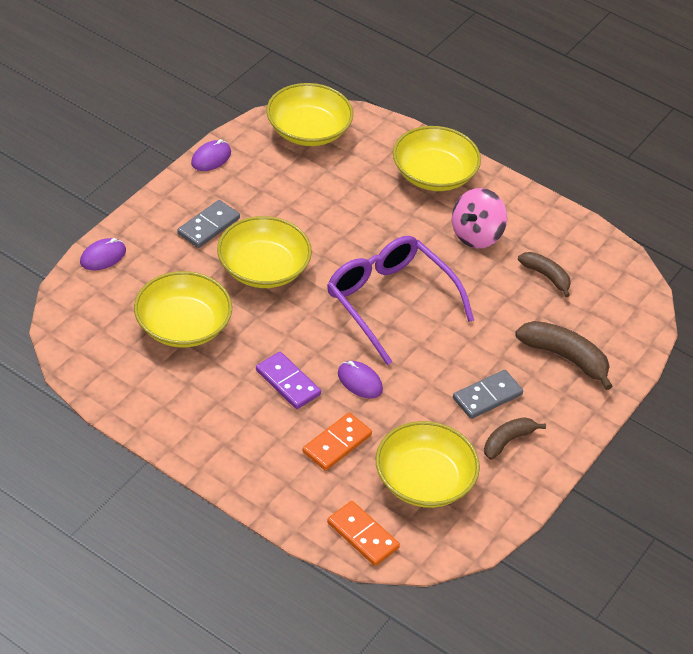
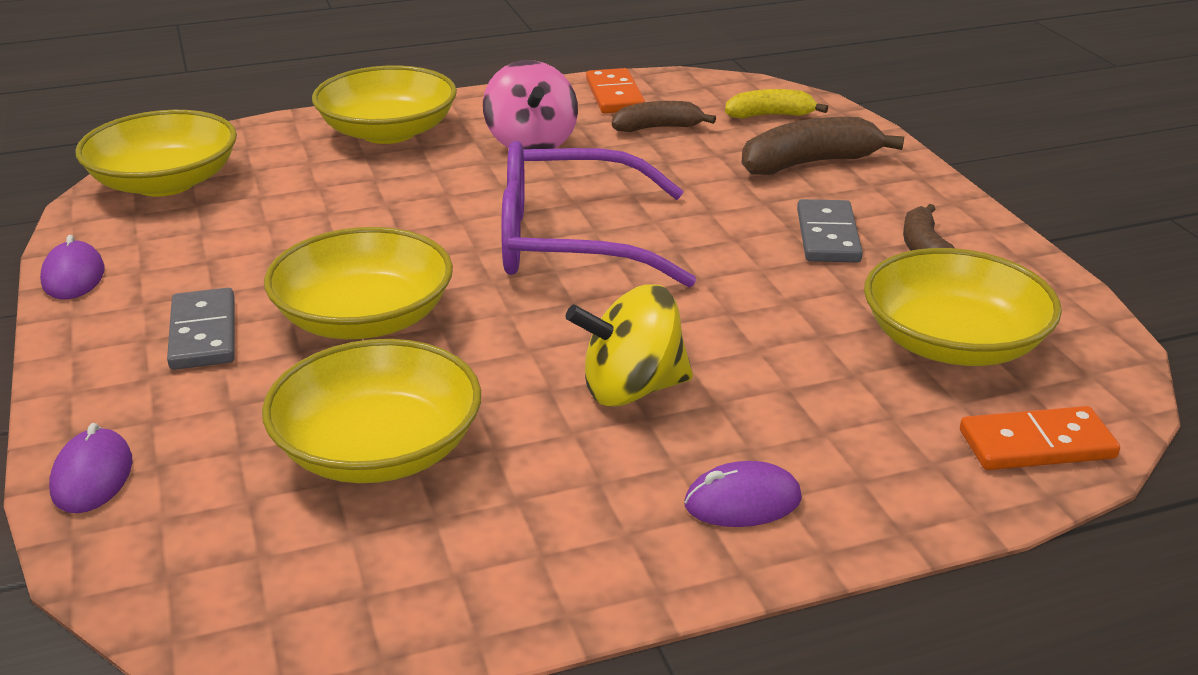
camera: 50 degrees left, 15 degrees down
purple domino [256,352,321,409] -> yellow spinning top [566,284,693,407]
orange domino [303,413,372,471] -> orange domino moved to [586,68,645,113]
purple mouse [338,361,383,399] -> purple mouse moved to [684,461,802,527]
none -> yellow banana [725,89,828,119]

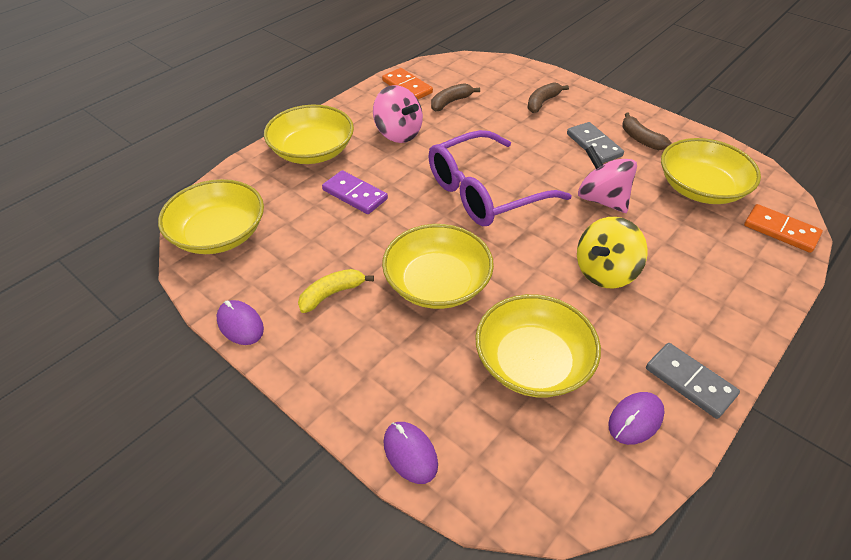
camera: 30 degrees left, 15 degrees up
grey domino [167,288,235,370] -> grey domino moved to [646,343,740,419]
purple mouse [684,461,802,527] -> purple mouse moved to [608,392,664,445]
yellow banana [725,89,828,119] -> yellow banana moved to [298,269,374,313]
brown banana [741,117,904,175] -> brown banana [527,82,569,113], size x0.64
orange domino [960,406,1120,470] -> orange domino turned 75 degrees clockwise [744,204,823,253]
none -> purple domino [322,170,388,214]
none -> pink spinning top [578,146,637,213]

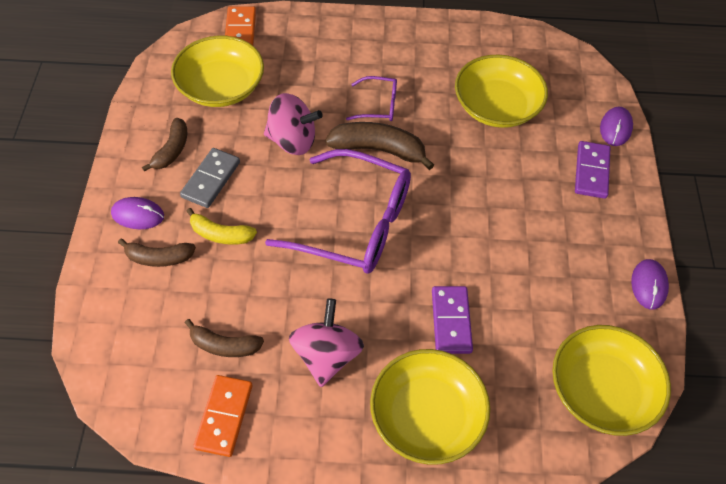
camera: 130 degrees left, 10 degrees up
yellow banana [298,269,374,313] -> yellow banana moved to [186,208,257,245]
yellow bowl [382,224,494,309] -> none
yellow spinning top [577,217,648,288] -> purple glasses [346,76,397,121]
pink spinning top [578,146,637,213] -> pink spinning top turned 90 degrees counterclockwise [264,93,323,155]
purple mouse [608,392,664,445] -> purple mouse moved to [111,197,164,229]
grey domino [646,343,740,419] -> none
none -> brown banana [325,122,434,170]
none -> purple domino [575,141,610,199]

